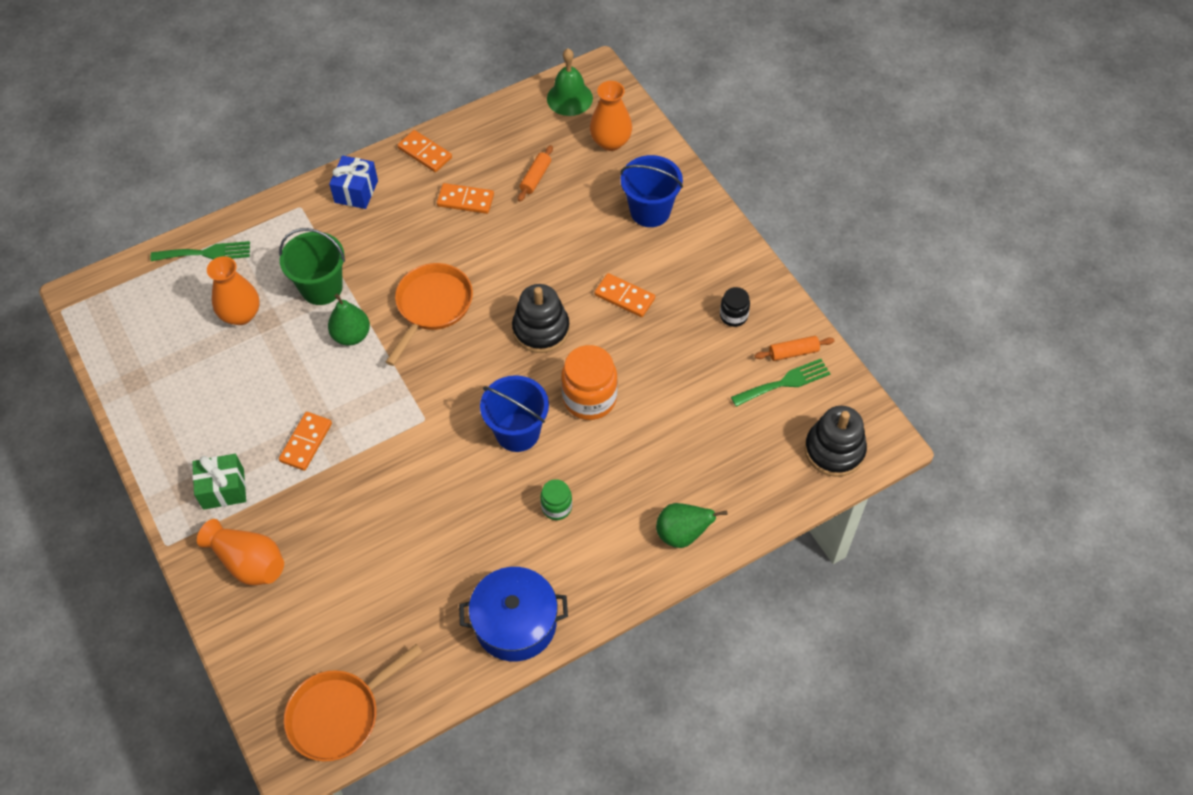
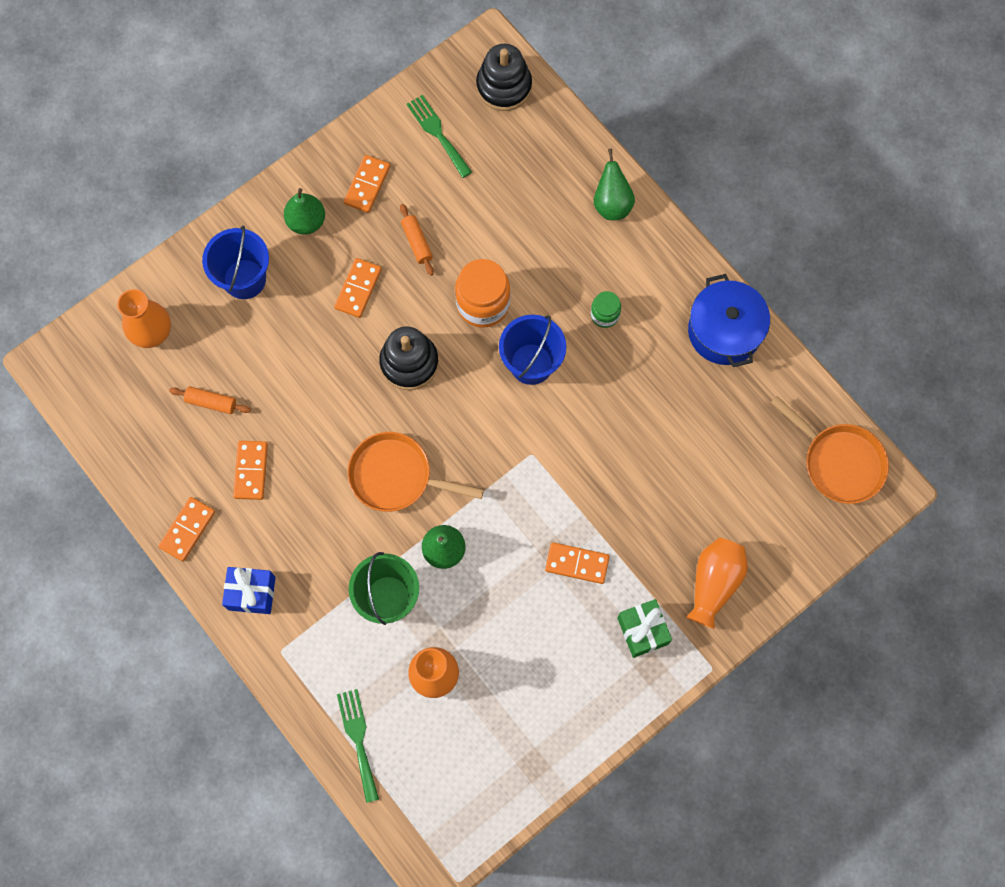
camera: 100 degrees left, 15 degrees up
green bell [547,49,593,116] -> none
black jar [720,287,750,327] -> orange domino [344,155,390,213]
orange rolling pin [755,336,834,361] -> orange rolling pin moved to [400,204,434,276]
none -> green pear [284,188,325,235]

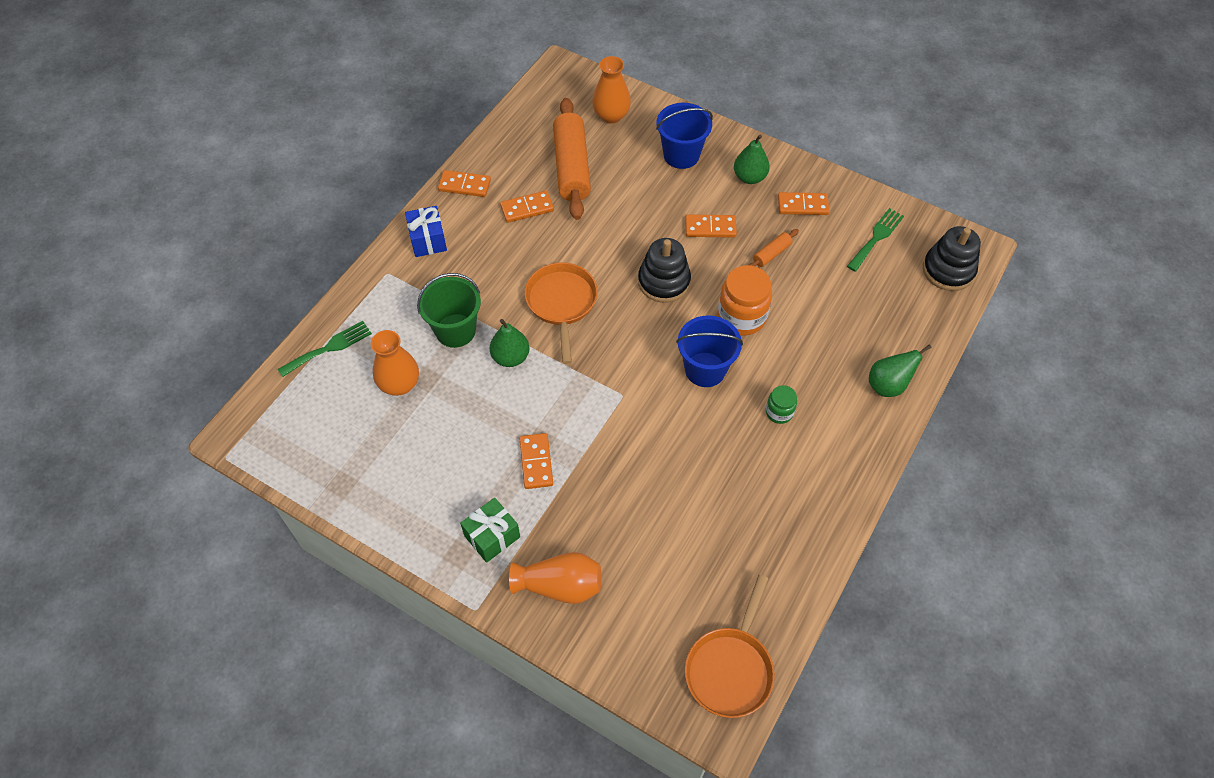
camera: 70 degrees right, 15 degrees down
orange rolling pin [169,386,251,414] -> orange rolling pin [553,98,591,220], size x2.25
blue pot [688,274,770,367] -> none

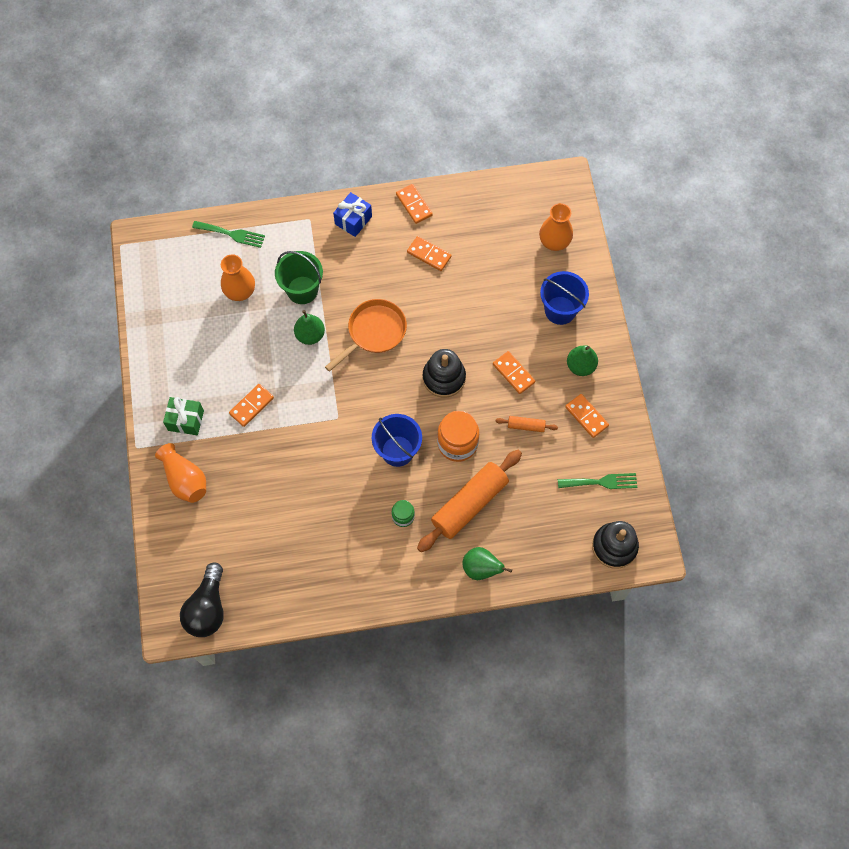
camera: 50 degrees right, 10 degrees up
orange rolling pin [553,98,591,220] -> orange rolling pin moved to [417,450,522,552]
orange pan [685,575,775,718] -> black light bulb [180,562,223,637]

